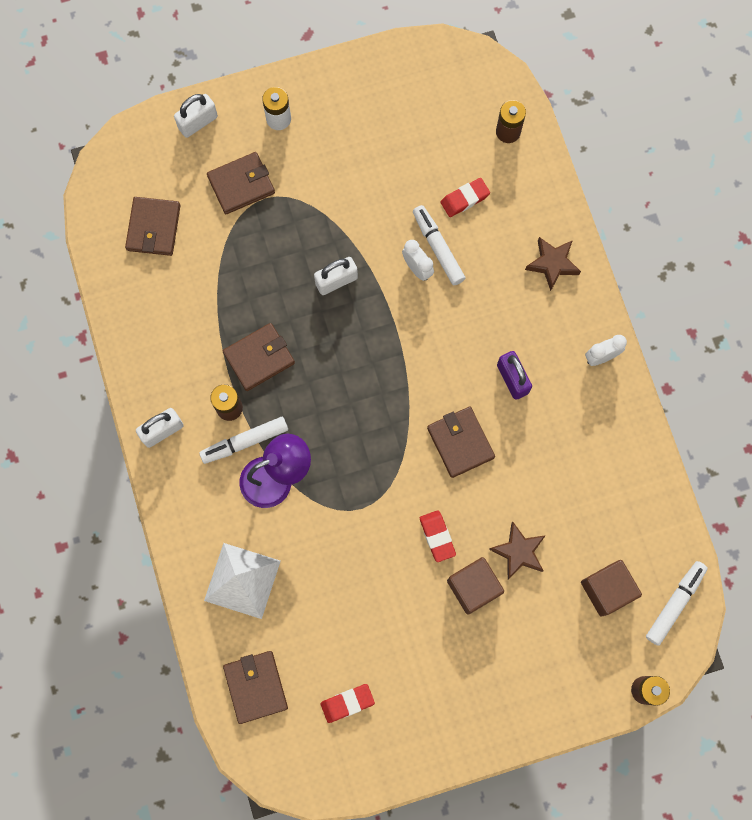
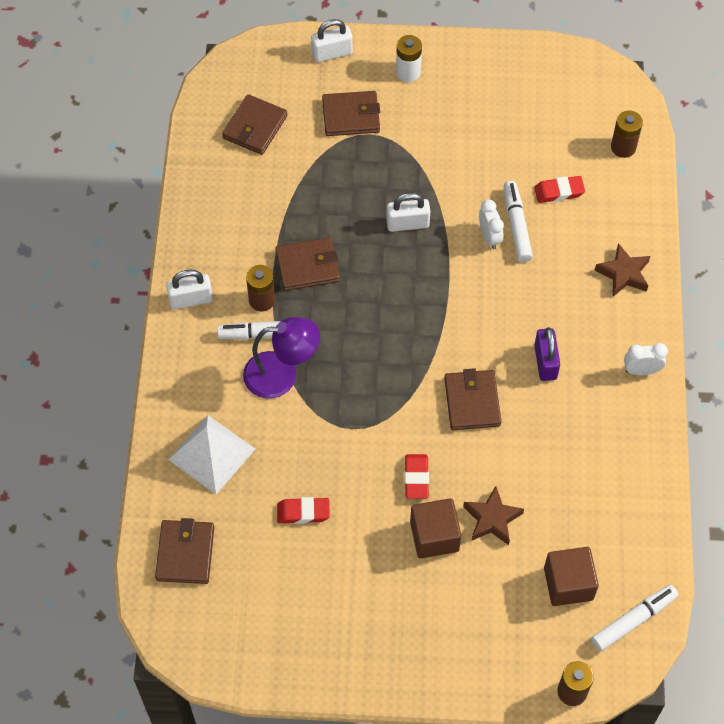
camera: 20 degrees right, 15 degrees down
red eraser [320,684,375,723] -> red eraser moved to [277,497,330,524]

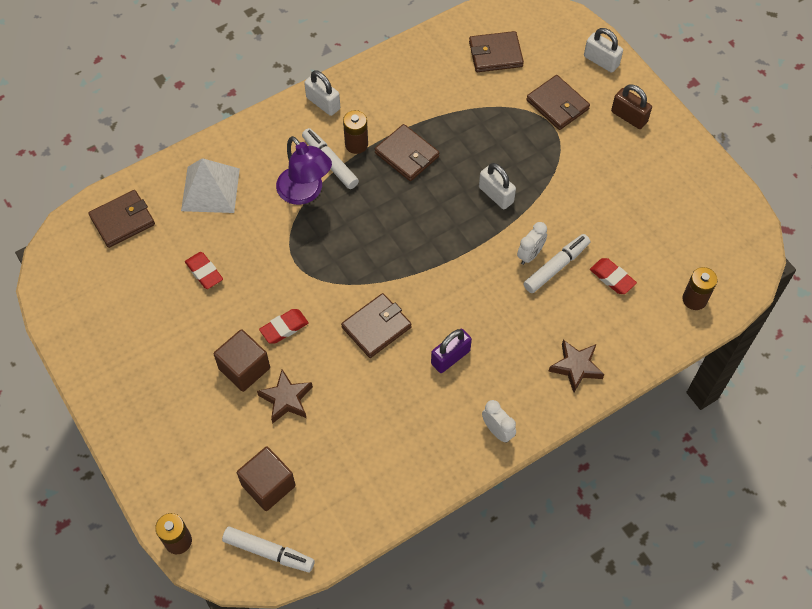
camera: 55 degrees right, 0 degrees up
white battery [396,35,422,82] -> brown padlock [611,84,652,129]

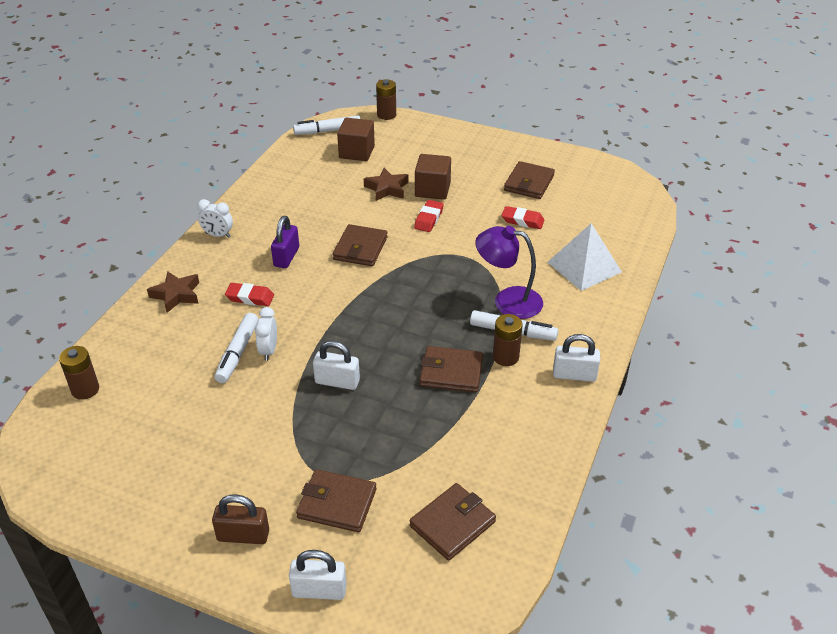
camera: 145 degrees right, 20 degrees down
brown wallet [88,190,155,248] -> brown wallet moved to [504,161,555,199]
red eraser [590,258,637,294] -> red eraser moved to [225,283,274,306]

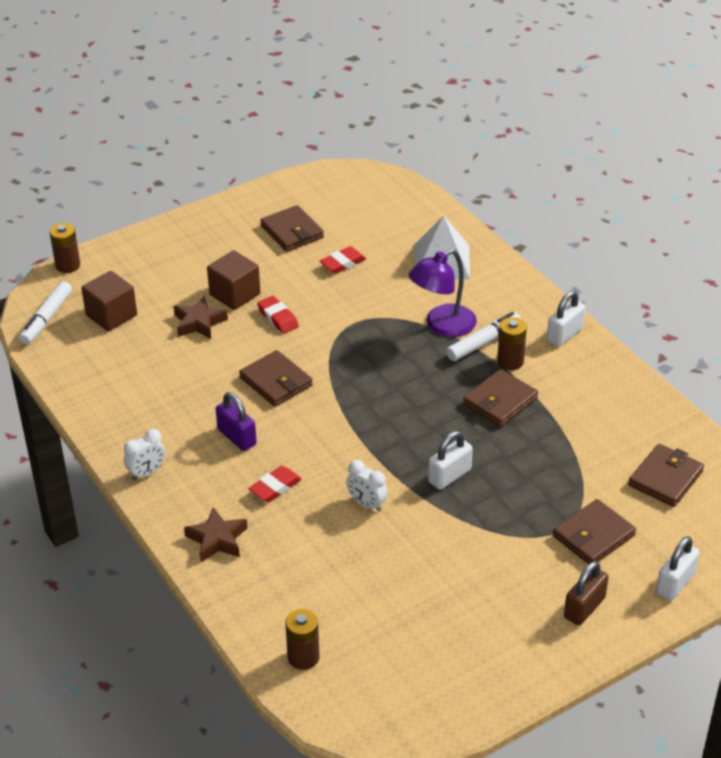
camera: 55 degrees left, 0 degrees up
white marker [215,313,259,383] -> none
brown wallet [409,483,496,560] -> brown wallet turned 45 degrees clockwise [628,444,704,507]

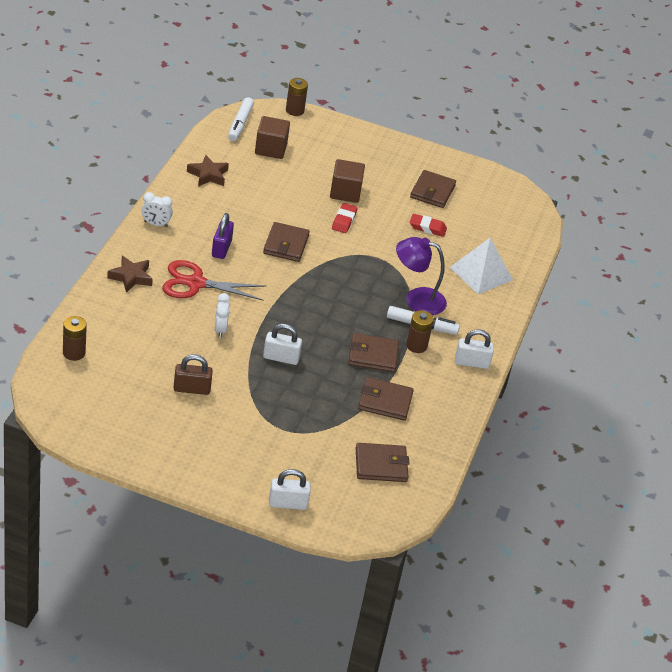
camera: 45 degrees right, 0 degrees up
white marker [19,281,72,344] -> white marker turned 60 degrees counterclockwise [228,97,254,141]
brown star [174,296,228,339] -> brown star moved to [187,155,229,187]
red eraser [249,466,302,502] -> red scissors [162,260,266,301]
brown wallet [553,499,636,564] -> brown wallet moved to [358,377,414,421]
brown padlock [564,561,609,626] -> brown padlock moved to [173,354,213,395]

